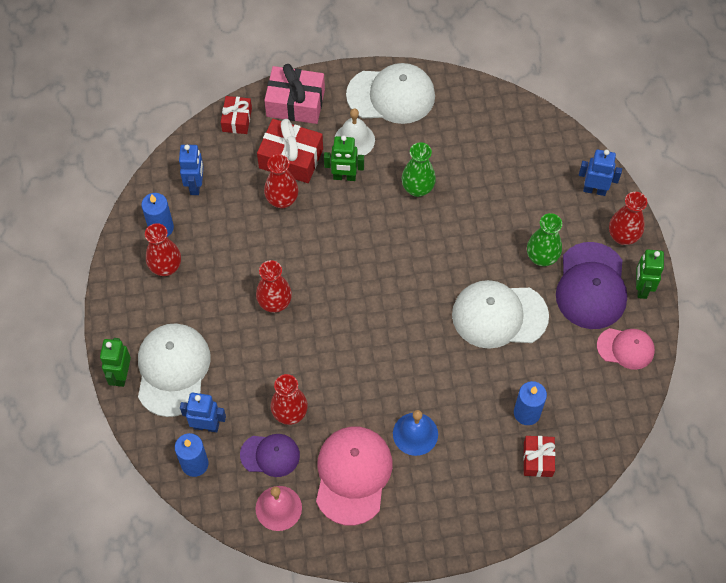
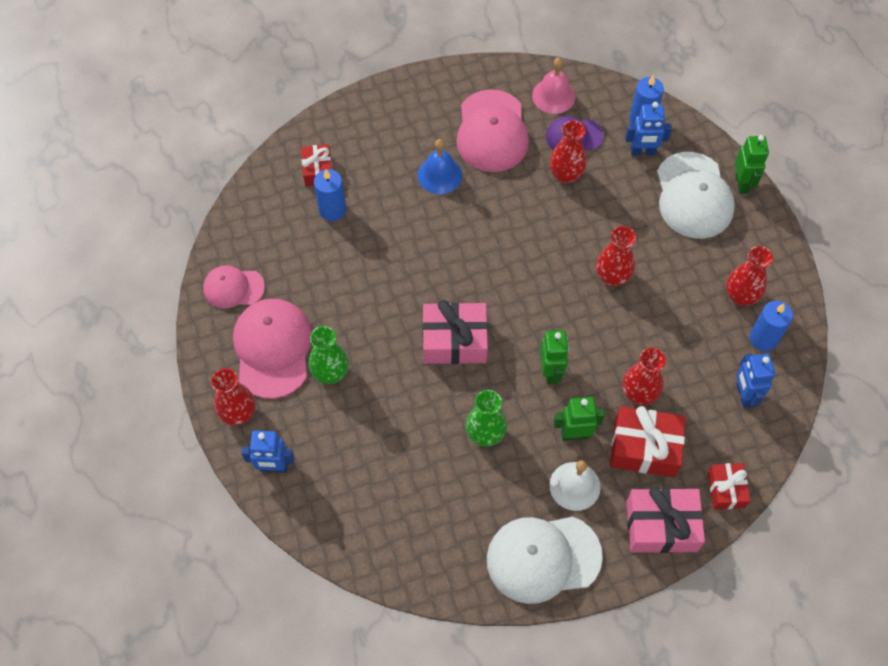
camera: 170 degrees right, 0 degrees up
white cap [452,280,549,349] -> none
purple cap [556,242,627,329] -> pink cap [233,299,312,399]
green robot [636,249,664,299] -> green robot moved to [540,330,569,384]
none -> pink gift [422,300,488,364]

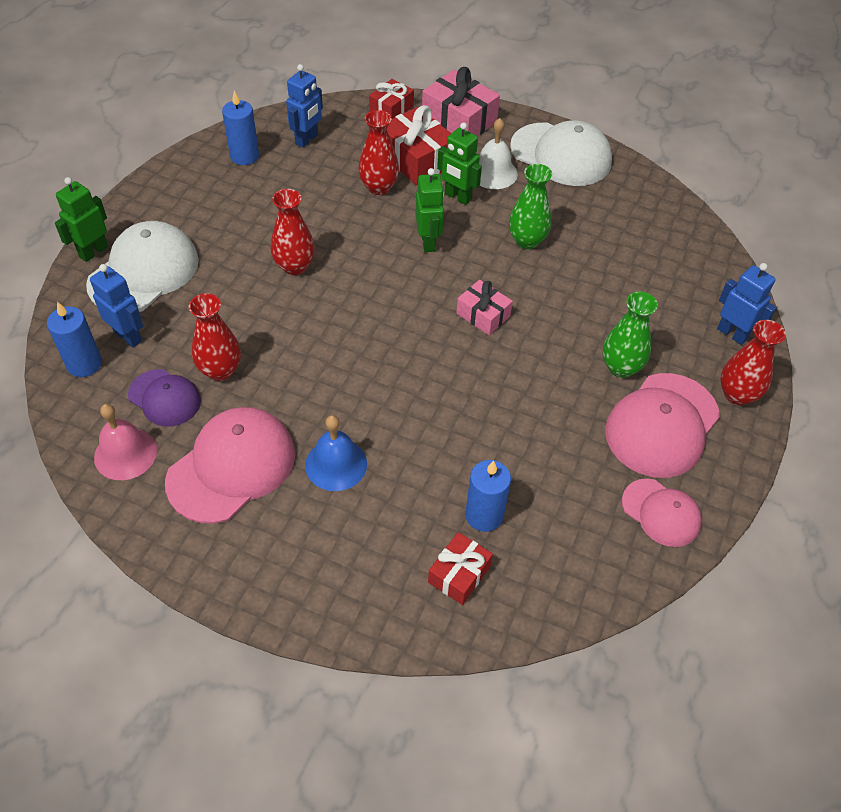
camera: 140 degrees left, 10 degrees down
pink gift [422,300,488,364] -> pink gift [456,280,513,335], size x0.60
green robot [540,330,569,384] -> green robot turned 135 degrees clockwise [415,168,444,252]
red vase [726,246,773,306] -> none

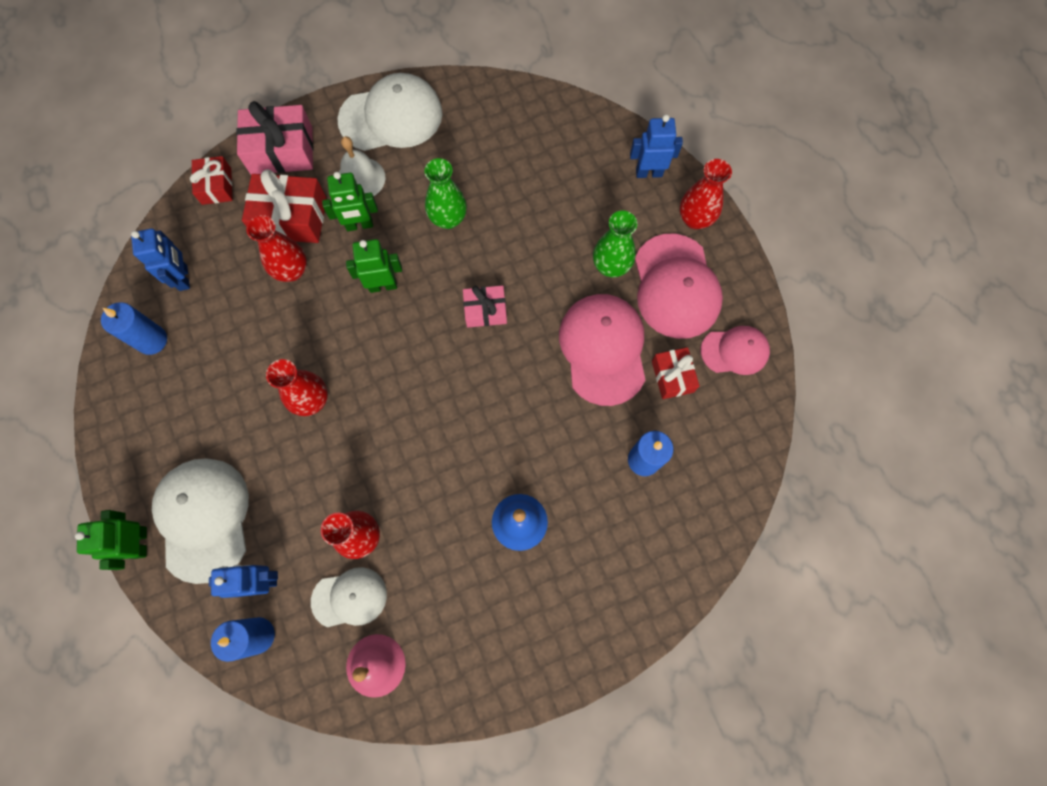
camera: 45 degrees left, 20 degrees up
purple cap [128,369,201,427] -> white cap [311,567,387,627]
pink cap [165,407,295,524] -> pink cap moved to [559,294,645,406]
green robot [415,168,444,252] -> green robot turned 45 degrees counterclockwise [346,239,402,293]
red gift [428,532,493,605] -> red gift moved to [652,347,700,399]

